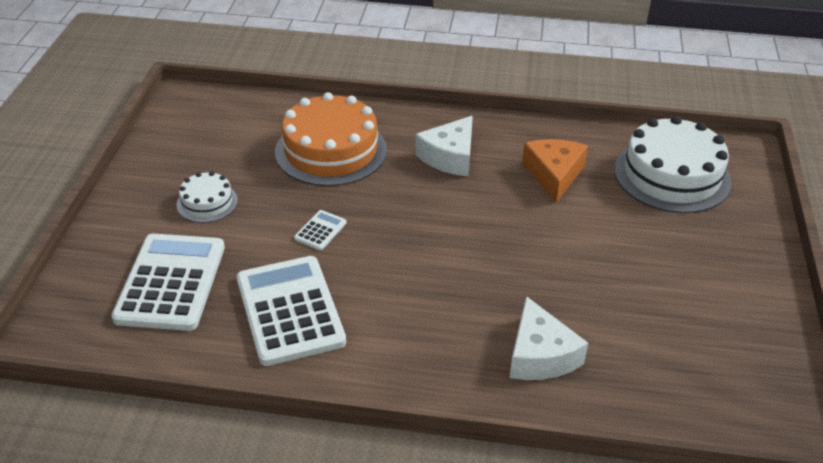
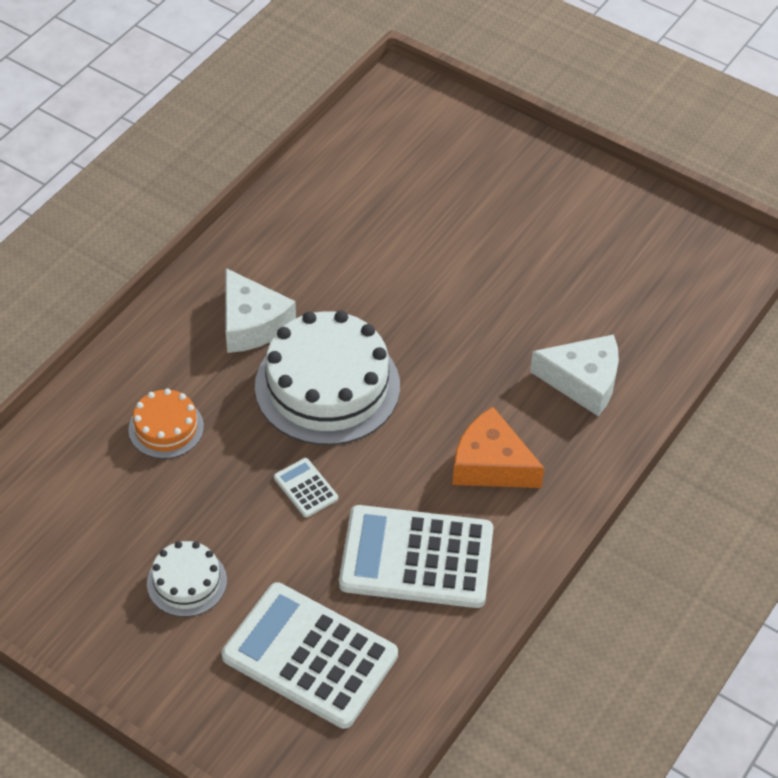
camera: 65 degrees left, 10 degrees up
orange cake [275,92,387,186] -> orange cake [128,389,204,459], size x0.51
orange cheese [522,139,588,203] -> orange cheese moved to [452,407,544,488]
white cake [614,116,731,213] -> white cake moved to [255,311,400,445]

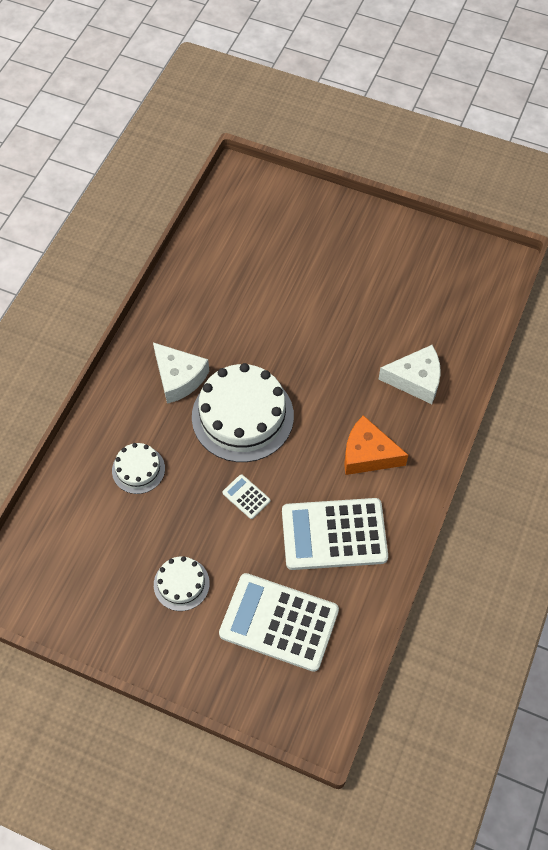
camera: 10 degrees left, 10 degrees up
orange cake [128,389,204,459] -> white cake [112,443,165,494]

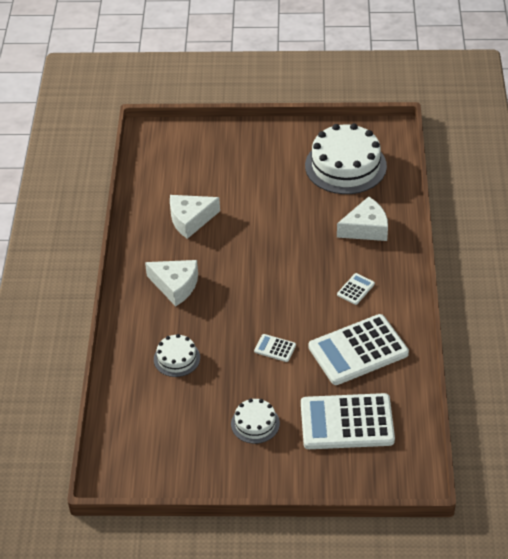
camera: 20 degrees left, 15 degrees down
white cake [192,363,294,462] -> white cake moved to [305,123,387,194]
orange cheese [344,415,408,475] -> white calculator [337,273,375,305]
none -> white cheese [170,195,220,239]

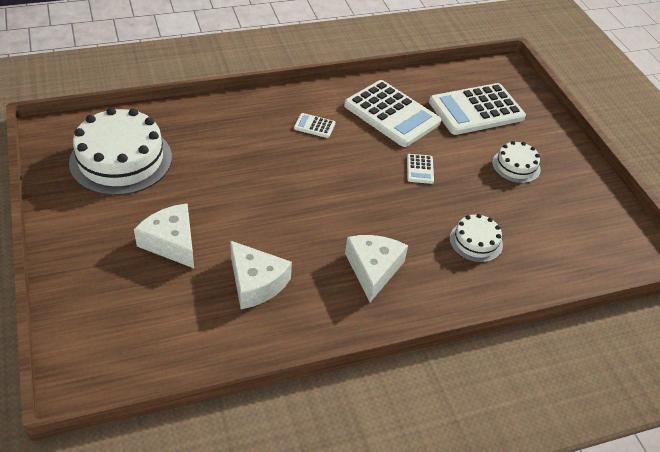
camera: 115 degrees left, 0 degrees up
white calculator [301,393,395,449] -> white calculator turned 90 degrees clockwise [429,83,526,135]
white cheese [337,197,388,241] -> white cheese moved to [134,203,194,268]

